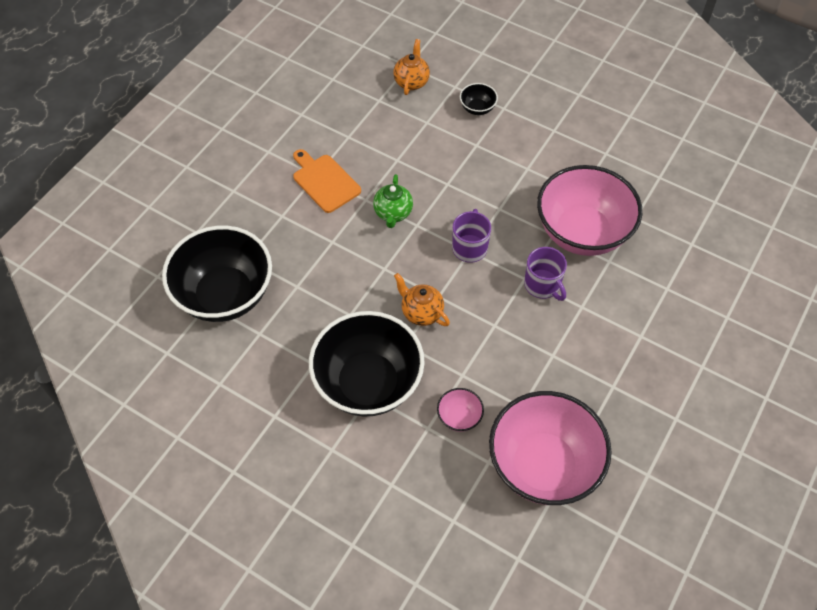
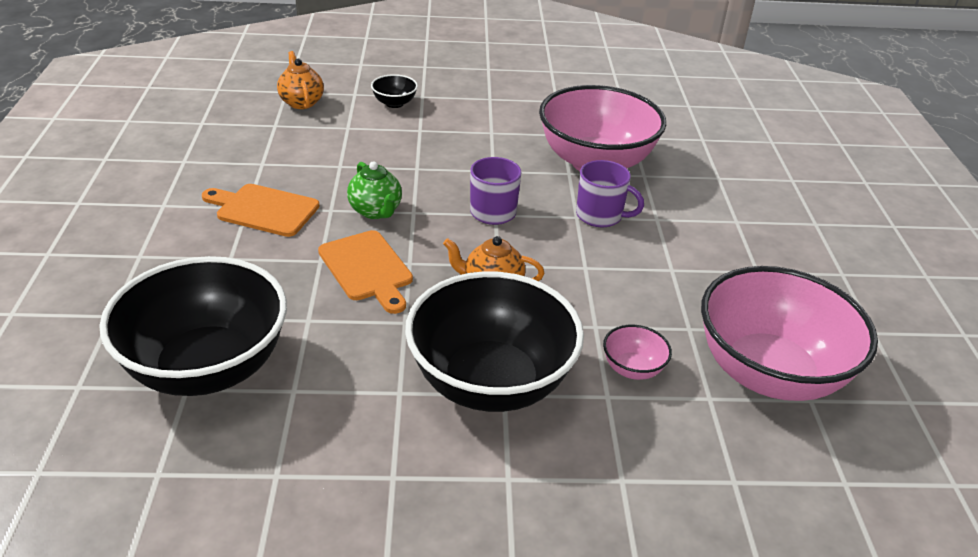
camera: 35 degrees left, 20 degrees down
none -> orange cutting board [318,230,413,314]

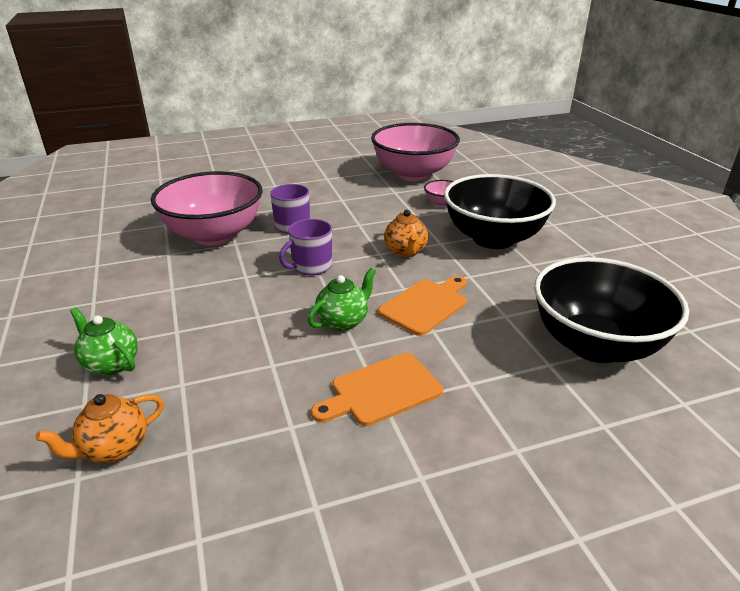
camera: 105 degrees left, 5 degrees down
orange cutting board [202,184,320,237] -> orange cutting board turned 60 degrees clockwise [311,353,443,426]
black bowl [371,74,418,108] -> green teapot [70,307,138,376]

